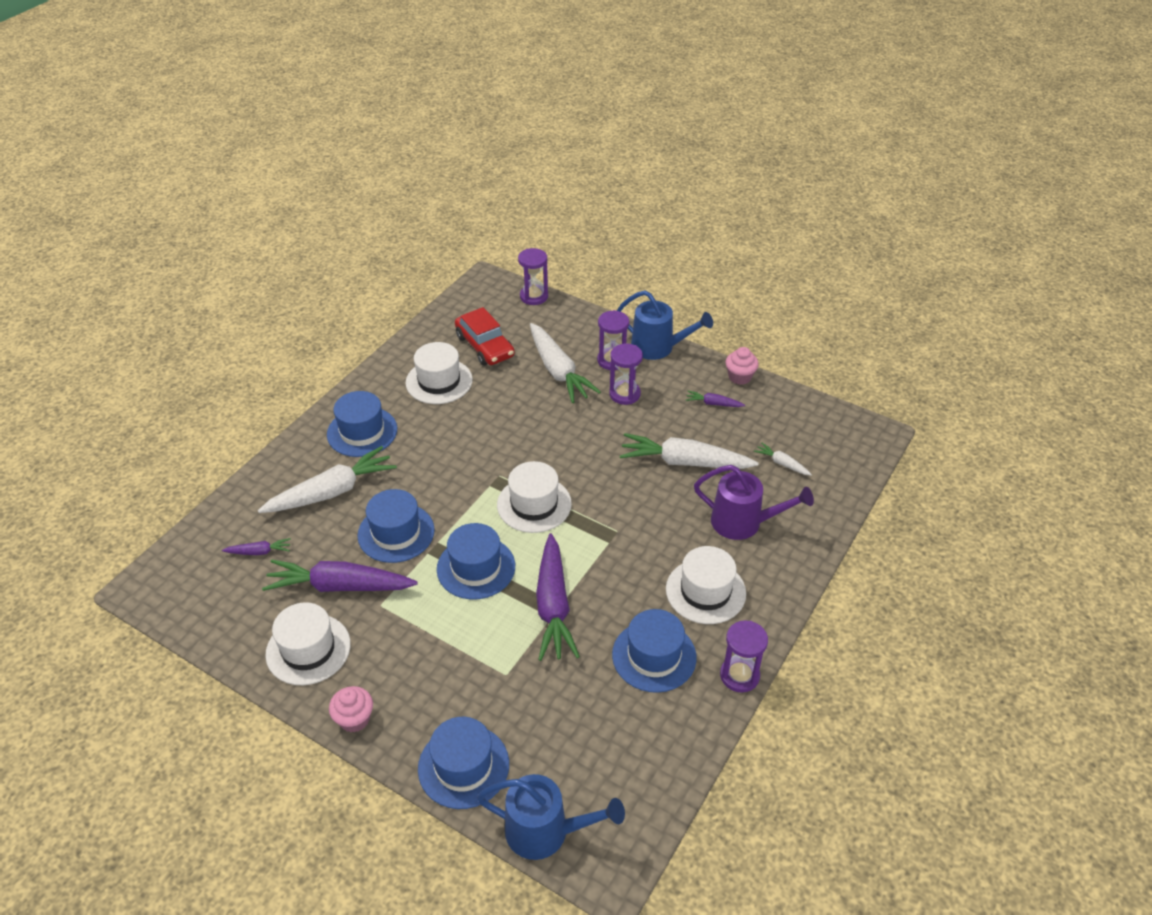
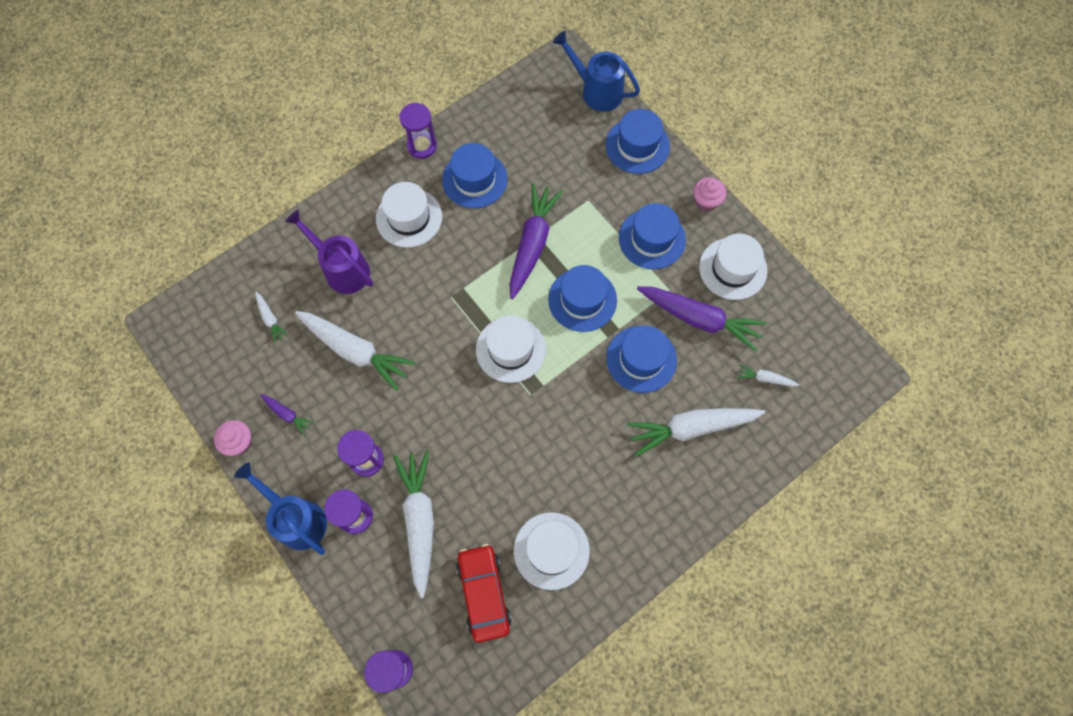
camera: 160 degrees left, 25 degrees up
purple carrot [222,538,291,555] -> white carrot [737,364,799,387]
blue hat [327,391,397,457] -> blue hat moved to [619,203,686,269]

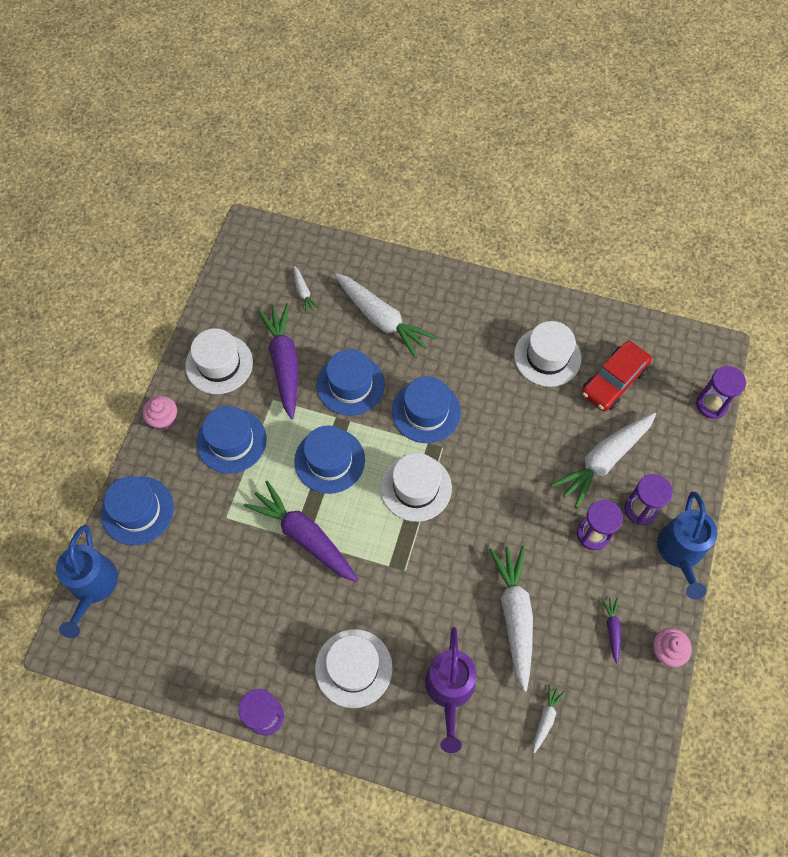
camera: 125 degrees left, 5 degrees down
blue hat [442,143,508,208] -> blue hat moved to [392,376,461,443]
purple carrot [509,183,563,299] -> purple carrot turned 60 degrees clockwise [244,481,358,582]

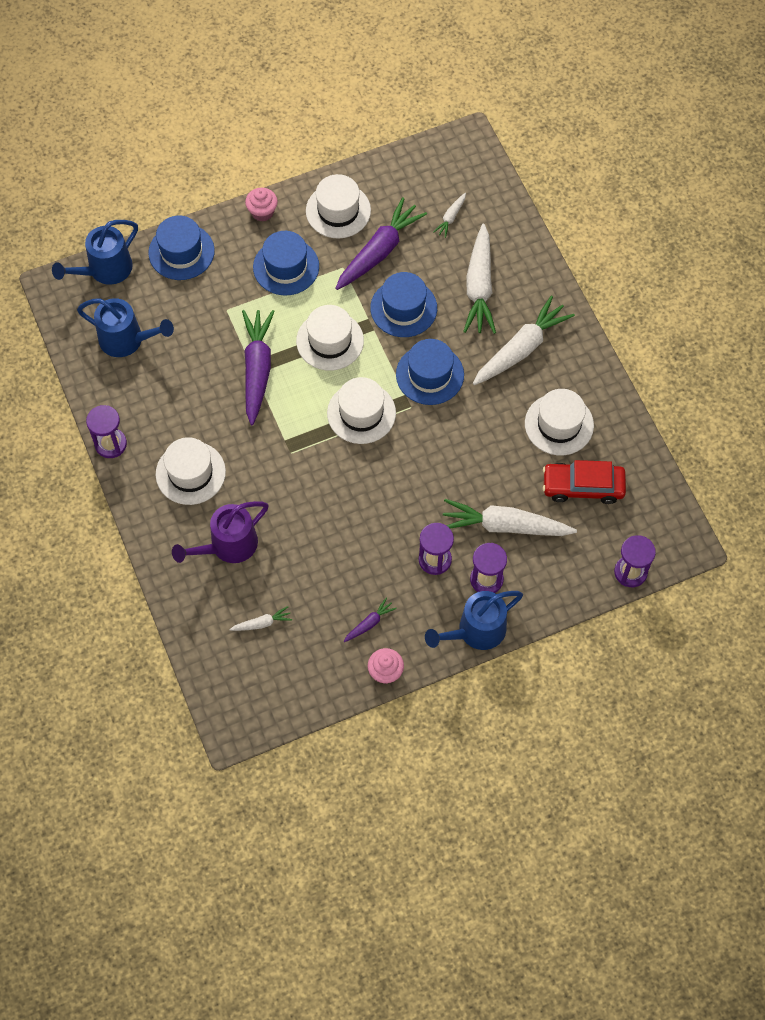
camera: 50 degrees right, 0 degrees up
blue hat [294,425,365,494] -> white hat [296,305,364,371]
white carrot [489,546,533,692] -> white carrot moved to [473,296,575,385]
none -> blue watering can [77,298,174,357]

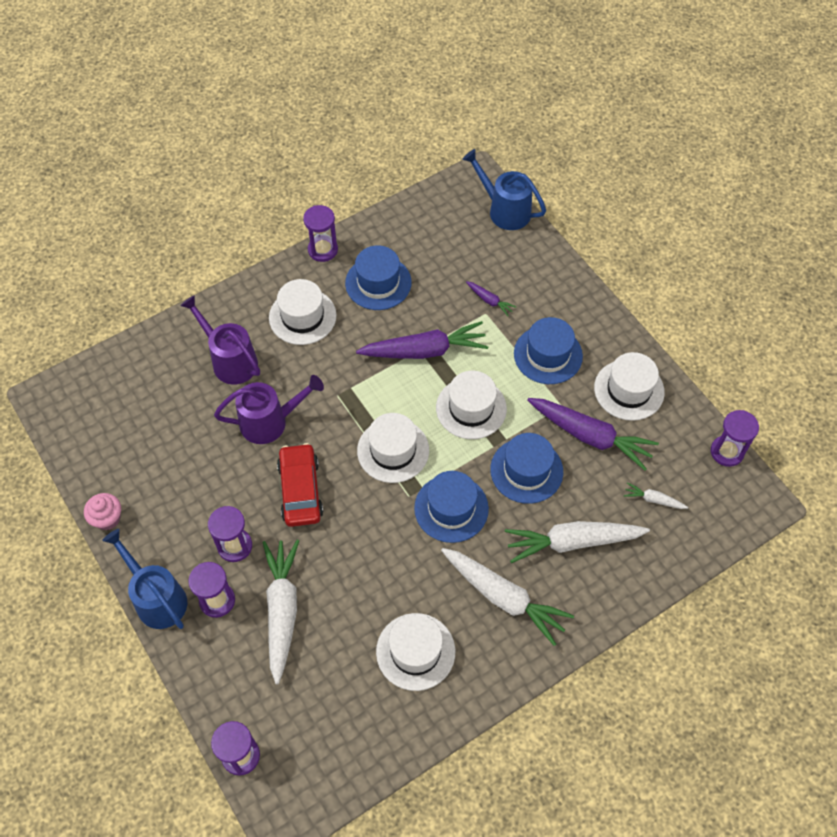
camera: 80 degrees right, 5 degrees down
blue watering can [77,298,174,357] -> none
blue hat [148,216,215,280] -> blue hat moved to [345,245,411,310]
white carrot [229,606,292,631] -> none
pink cupcake [245,188,278,221] -> none
purple carrot [343,598,397,642] -> purple carrot moved to [466,281,516,316]
red car [543,460,626,504] -> red car moved to [277,443,323,527]
none -> purple watering can [214,375,324,444]
none -> purple hourglass [711,410,759,467]

